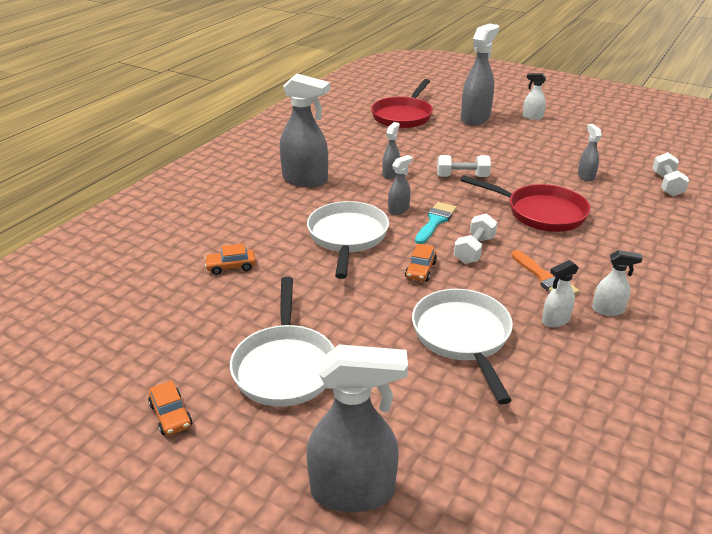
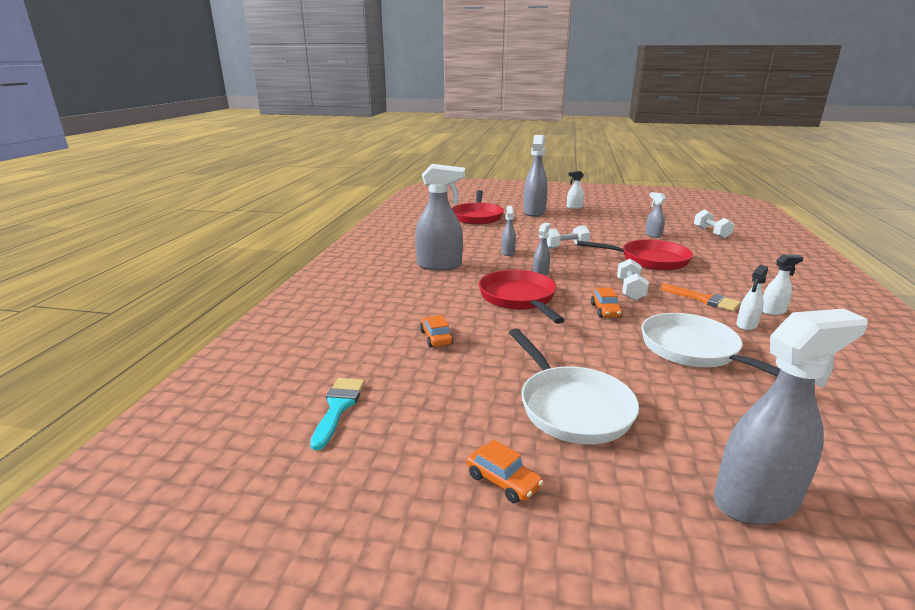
camera: 20 degrees left, 10 degrees down
orange car [204,243,256,275] -> orange car turned 105 degrees clockwise [420,315,453,348]
white pan [307,201,389,279] -> red pan [479,270,565,324]
turquoise brush [415,202,457,244] -> turquoise brush moved to [310,378,365,450]

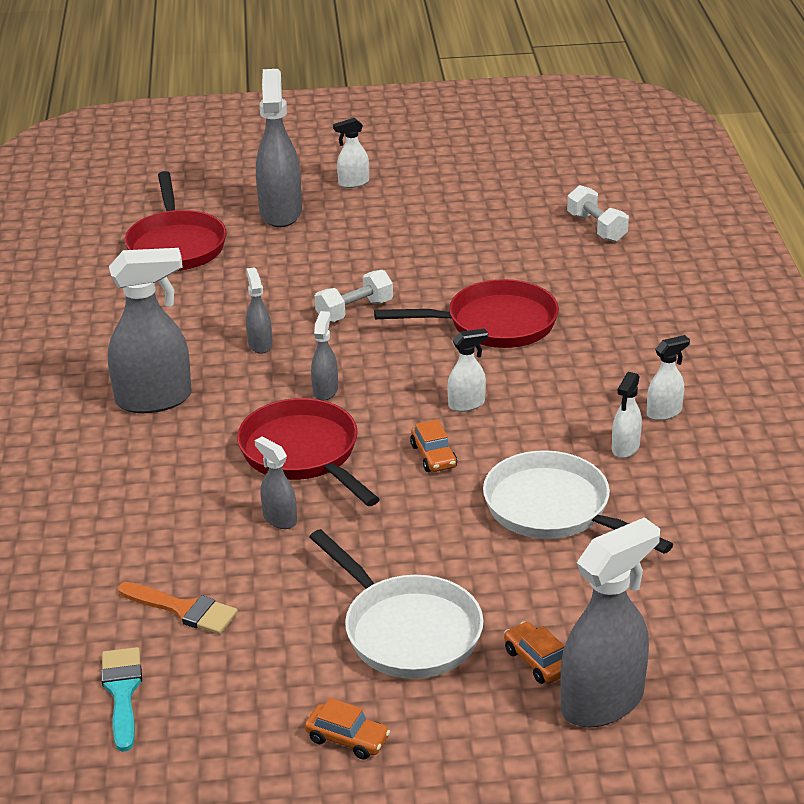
camera: 15 degrees left, 10 degrees up
orange car [420,315,453,348] -> orange car moved to [504,621,564,684]
white dumbbell [617,259,649,301] -> white spray bottle [447,328,488,412]
grey spray bottle [645,192,666,238] -> grey spray bottle moved to [255,437,297,529]
orange brush [661,284,741,311] -> orange brush moved to [118,582,238,635]

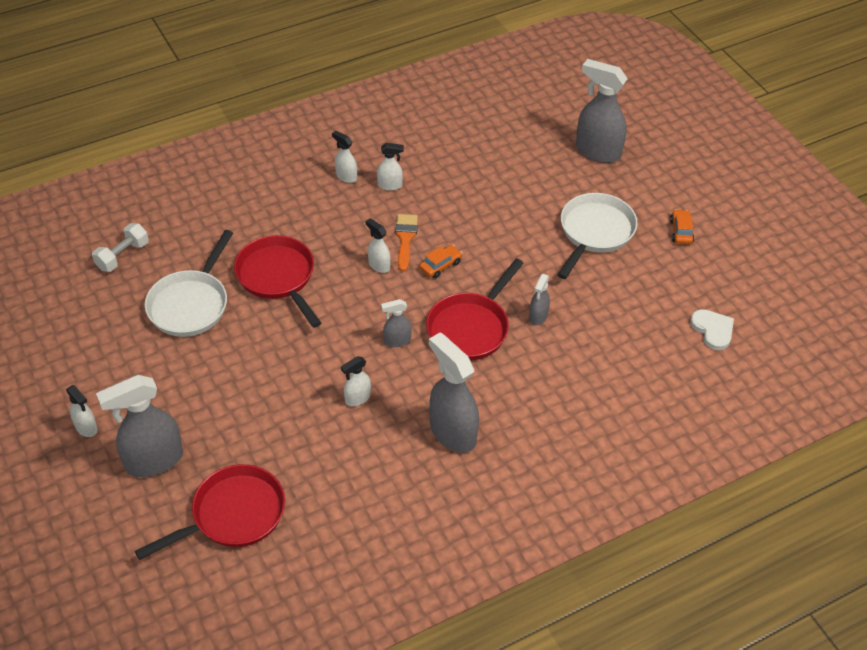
camera: 115 degrees left, 15 degrees up
turquoise brush [101,647,142,752] -> white heart [690,309,734,350]
orange brush [118,582,238,635] -> orange brush moved to [395,214,418,271]
grey spray bottle [246,267,272,354] -> white spray bottle [341,356,371,406]
white dumbbell [315,270,393,322] -> none
white pan [483,450,673,554] -> white pan moved to [145,230,233,337]
orange car [504,621,564,684] -> none

